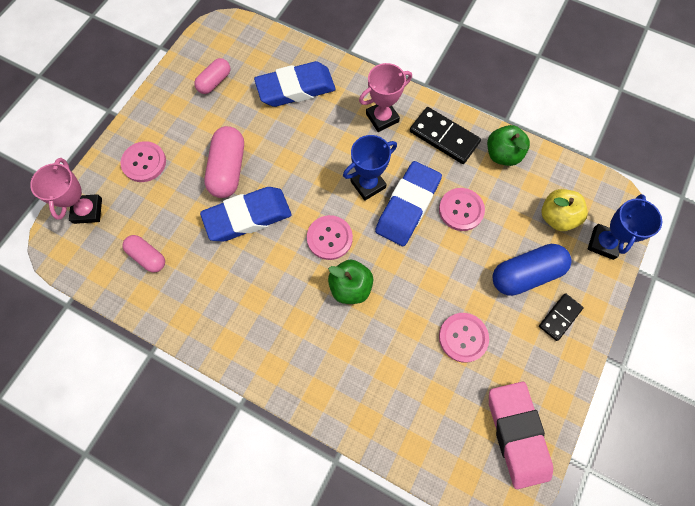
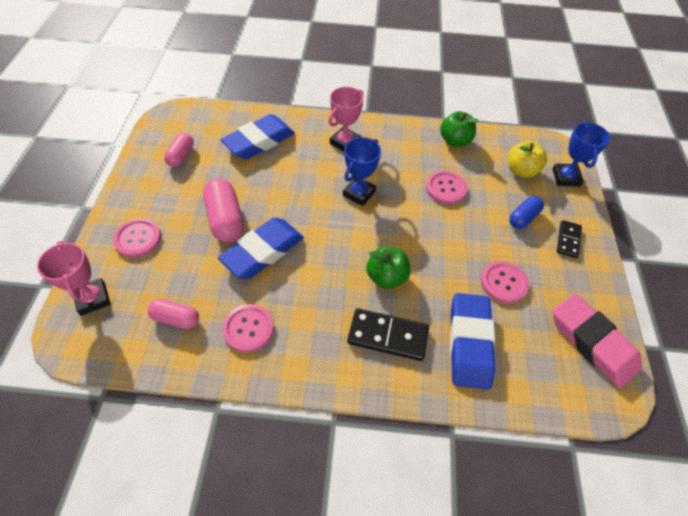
camera: 25 degrees left, 15 degrees down
pink button [307,215,353,260] -> pink button moved to [222,304,274,352]
blue eraser [375,161,442,246] -> blue eraser moved to [450,293,495,389]
black domino [410,107,481,164] -> black domino moved to [347,308,429,361]
blue capsule [492,244,572,296] -> blue capsule [509,196,544,229], size x0.62

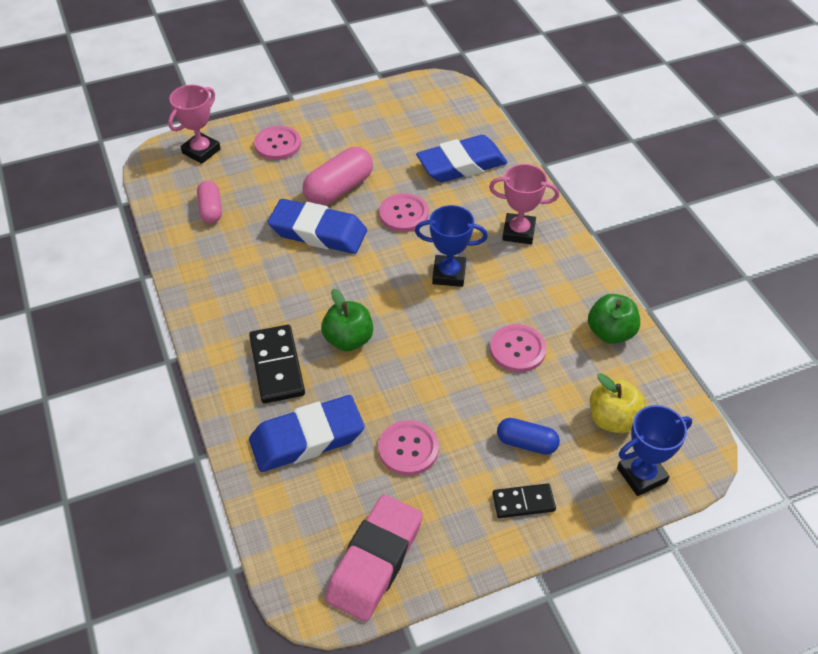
camera: 65 degrees right, 5 degrees down
pink capsule [164,133,194,167] -> none
blue eraser [221,114,295,159] -> blue eraser turned 45 degrees counterclockwise [416,135,507,182]
pink button [222,304,274,352] -> pink button moved to [379,193,429,232]

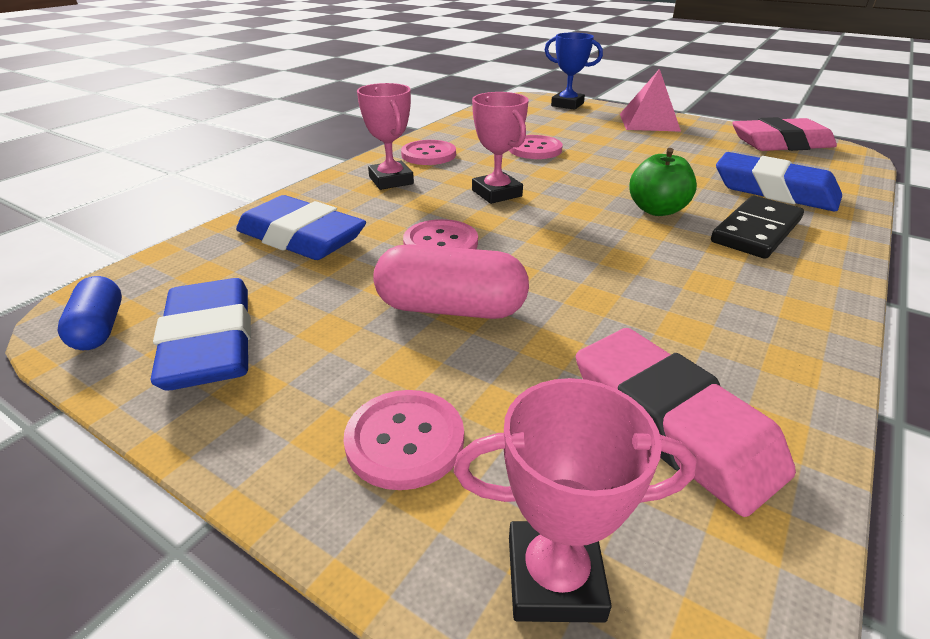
camera: 125 degrees left, 15 degrees down
pink capsule [197,181,222,223] -> pink eraser [576,328,796,517]
blue eraser [268,199,367,254] -> blue eraser moved to [150,278,251,390]
pink button [378,420,439,476] -> pink button moved to [401,140,456,165]
blue trophy [415,205,488,287] -> pink trophy [472,92,529,204]
black domino [492,483,556,518] -> pink pyramid [620,69,681,132]
blue capsule [497,418,560,455] -> blue capsule moved to [57,276,122,350]
green apple [588,294,640,344] -> none
yellow apple [590,373,646,433] -> none

